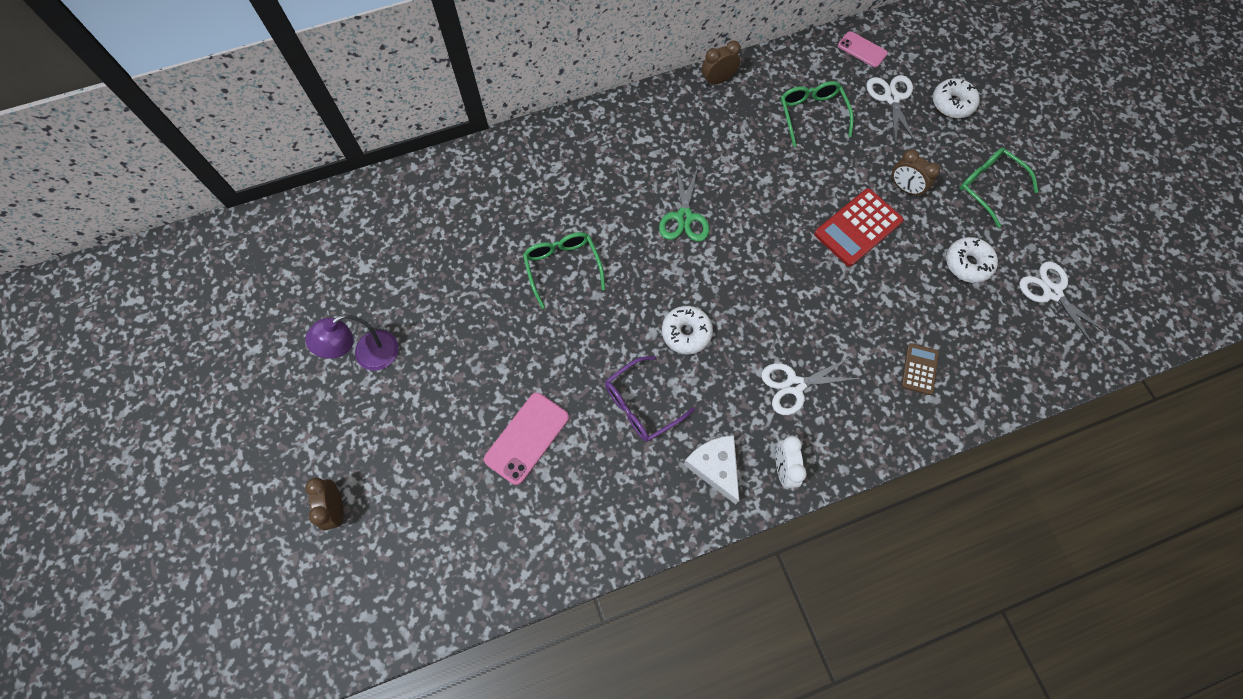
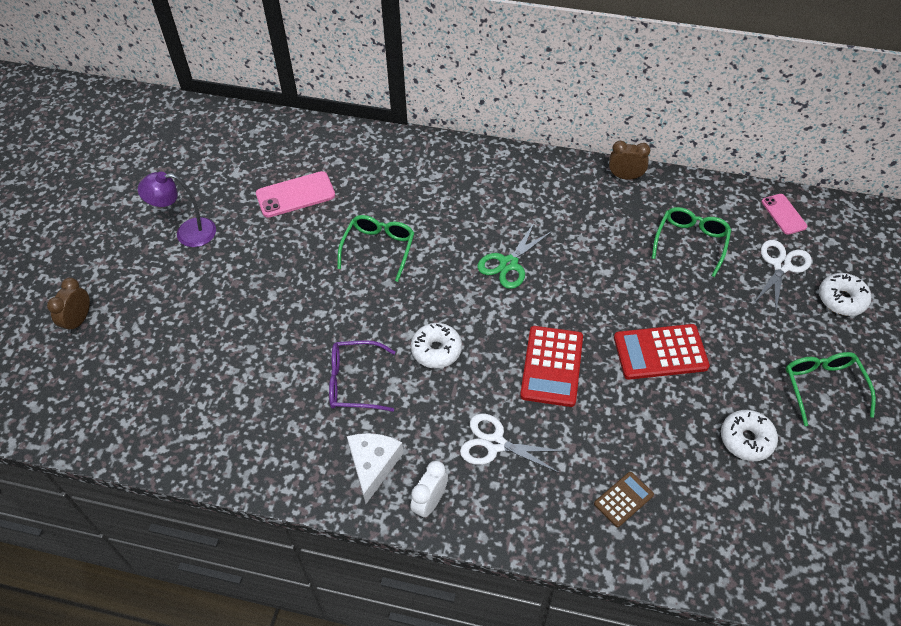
camera: 35 degrees right, 15 degrees down
pink phone [484,393,569,485] -> pink phone moved to [256,171,335,218]
brown clock [892,149,940,197] -> none
white scissors [1019,262,1109,347] -> none
none -> red calculator [520,326,583,407]

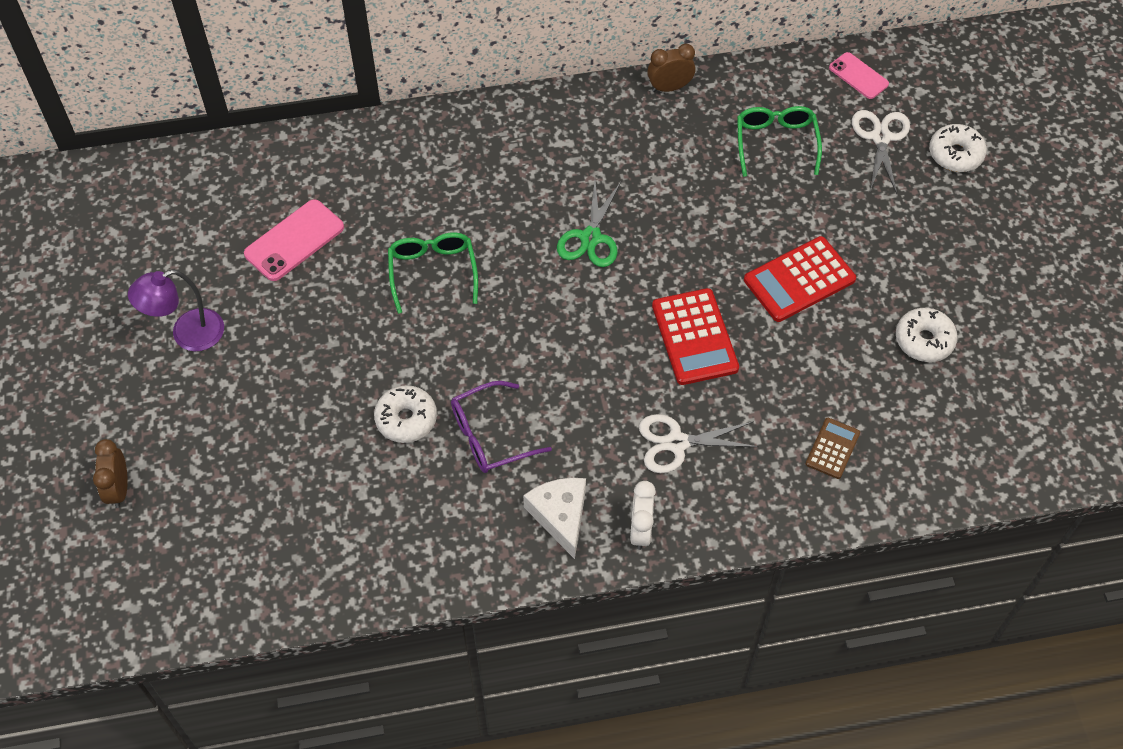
camera: 25 degrees left, 5 degrees up
white donut [411,323,462,369] -> white donut moved to [374,385,437,443]
green glasses [786,352,876,426] -> none

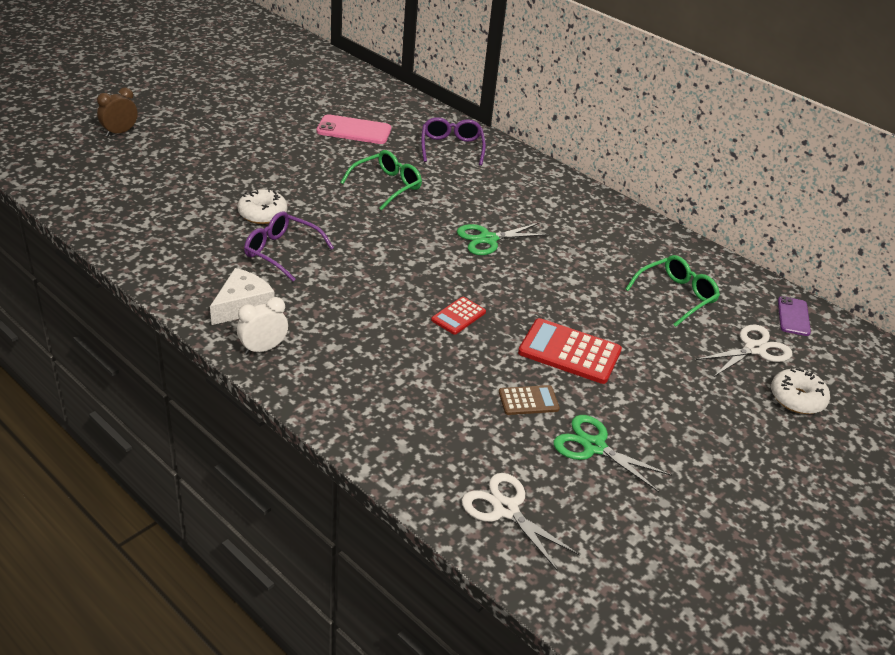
camera: 50 degrees right, 20 degrees down
purple lamp [128,270,224,351] -> none
white scissors [639,414,758,473] -> white scissors moved to [462,473,580,571]
brown clock [647,44,696,92] -> none
red calculator [652,288,739,385] -> red calculator [431,297,486,335], size x0.57
brown calculator [806,418,860,479] -> brown calculator moved to [499,385,560,415]
pink phone [829,52,889,99] -> purple phone [778,296,811,336]
white donut [896,308,958,362] -> green scissors [553,415,672,492]
none -> purple glasses [421,117,486,166]

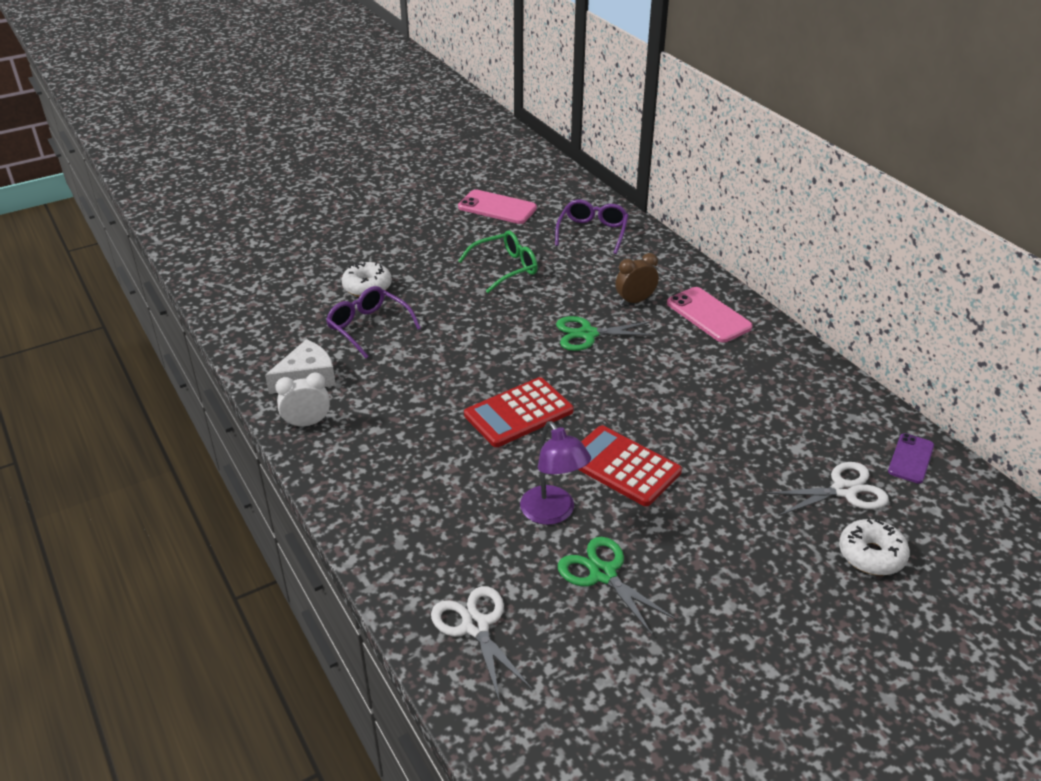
camera: 20 degrees right, 0 degrees up
brown clock [97,87,138,136] -> brown clock moved to [615,253,659,305]
red calculator [431,297,486,335] -> red calculator [464,377,574,447], size x1.77
brown calculator [499,385,560,415] -> purple lamp [520,421,591,525]
green glasses [625,255,720,327] -> none
none -> pink phone [667,287,753,343]

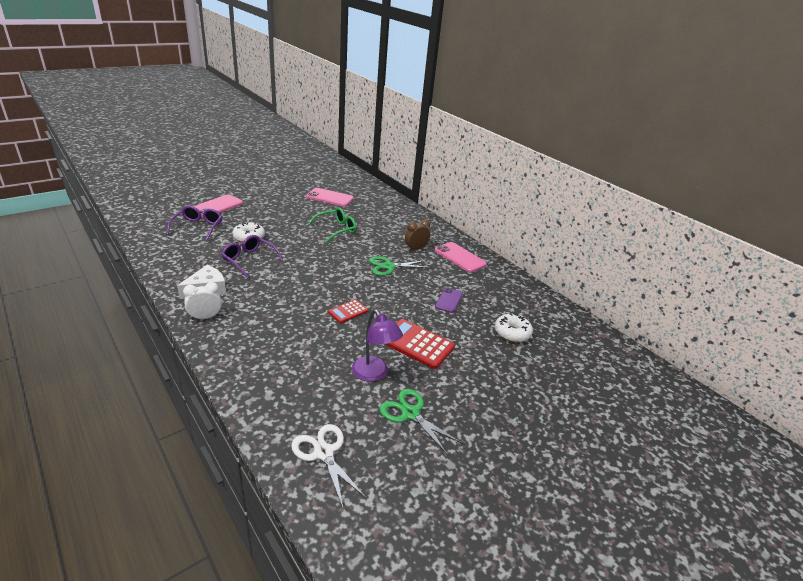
camera: 10 degrees left, 5 degrees down
red calculator [464,377,574,447] -> red calculator [328,299,368,323], size x0.57
purple glasses [555,200,629,254] -> purple glasses moved to [166,206,222,241]
white scissors [765,462,889,516] -> none
white donut [839,519,910,576] -> white donut moved to [495,313,533,342]
purple phone [888,433,934,484] -> purple phone moved to [435,287,463,313]
none -> pink phone [194,194,243,217]

